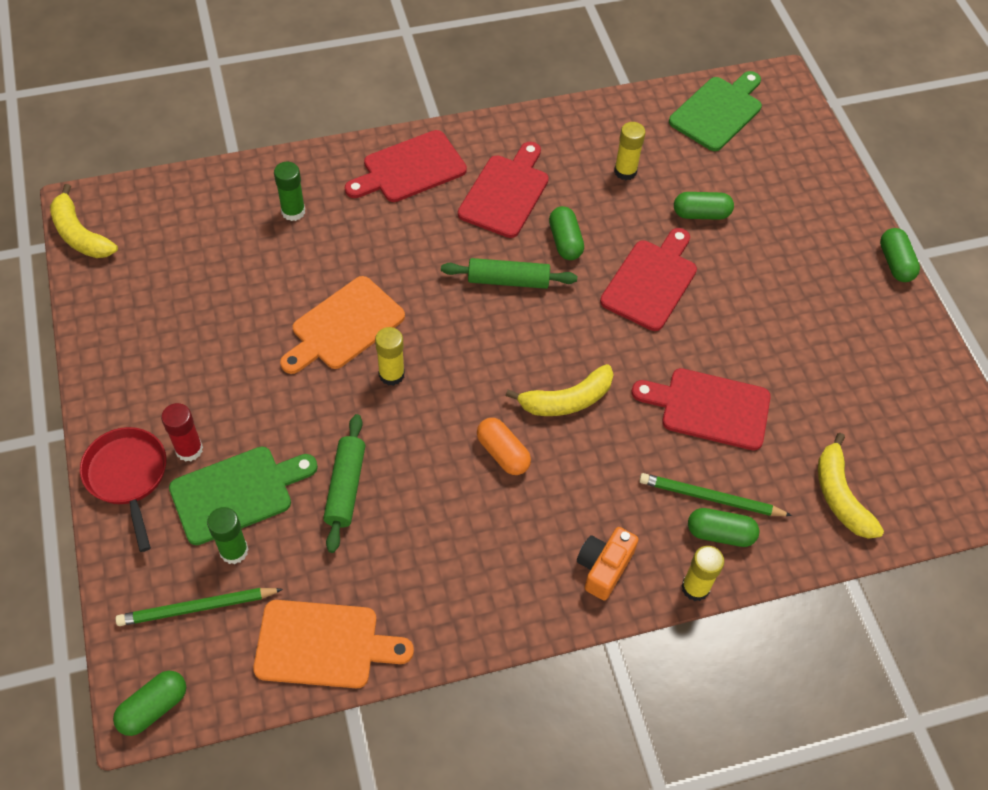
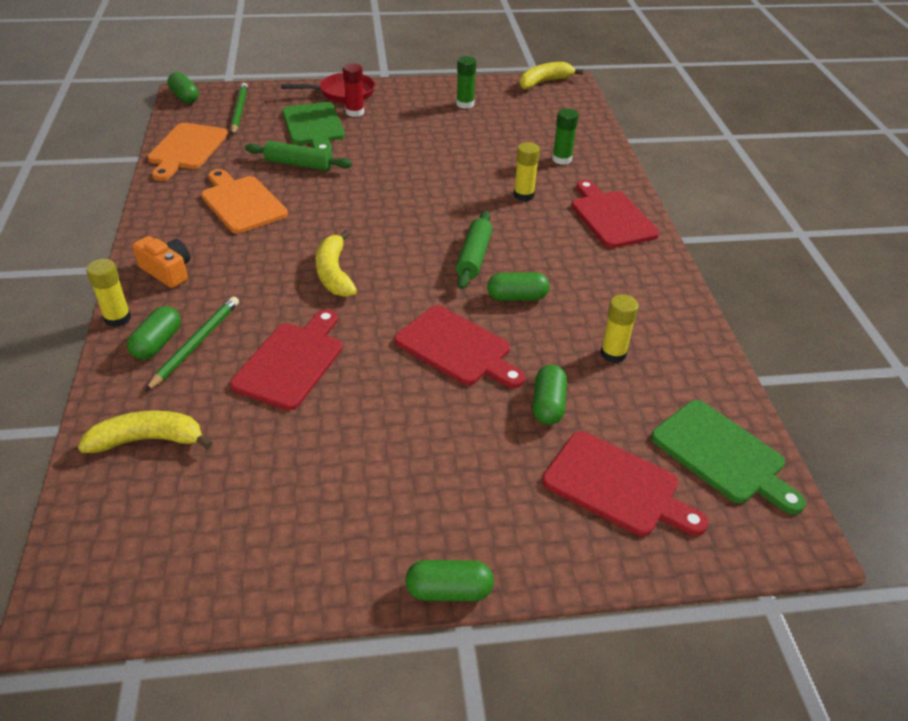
camera: 100 degrees right, 15 degrees down
green glue stick [207,507,249,564] -> green glue stick moved to [456,56,476,109]
orange cutting board [280,276,405,374] -> orange cutting board moved to [201,169,288,234]
yellow glue stick [375,327,405,386] -> yellow glue stick moved to [513,142,540,201]
red cutting board [458,142,549,238] -> red cutting board moved to [542,431,708,536]
orange capsule [477,418,531,475] -> none

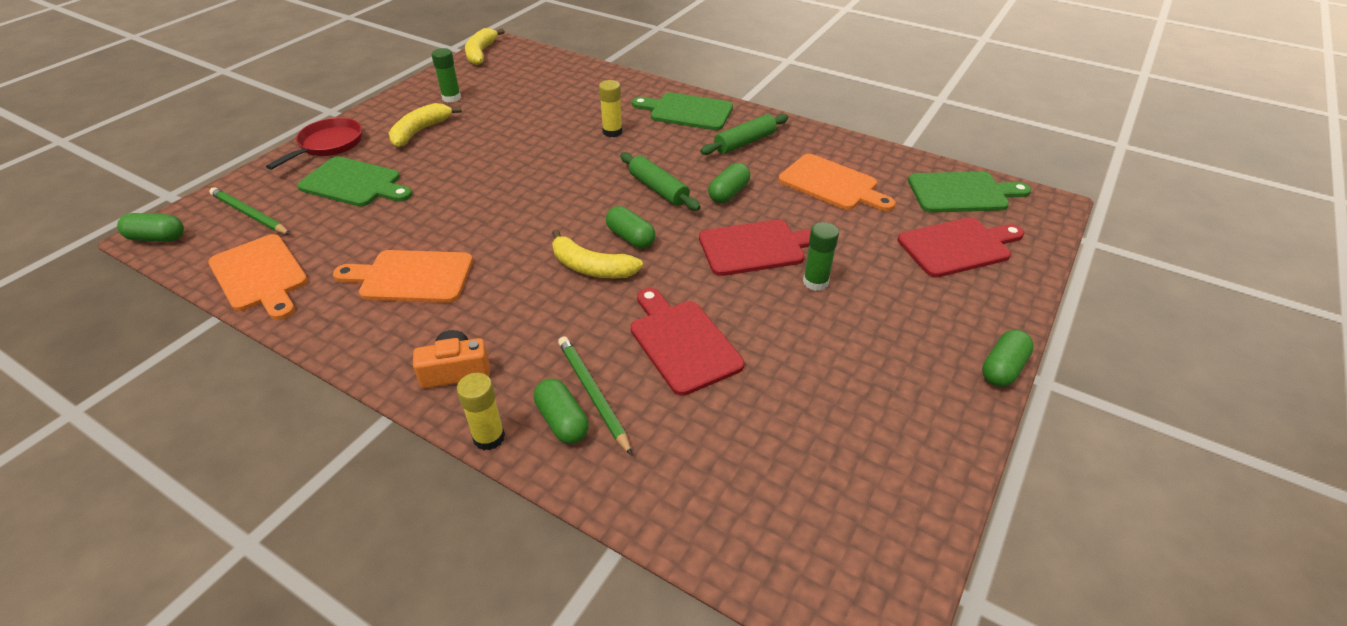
camera: 50 degrees left, 0 degrees up
yellow banana [78,410,213,453] -> yellow banana moved to [389,103,462,147]
green rolling pin [245,141,352,171] -> green rolling pin moved to [700,114,788,155]
red glue stick [343,63,364,117] -> none
green capsule [533,365,567,425] -> green capsule moved to [606,206,655,248]
green glue stick [552,108,578,165] -> green glue stick moved to [803,222,839,291]
red cutting board [571,180,659,248] -> green cutting board [632,92,733,130]
yellow glue stick [600,294,639,363] -> orange cutting board [778,154,896,211]

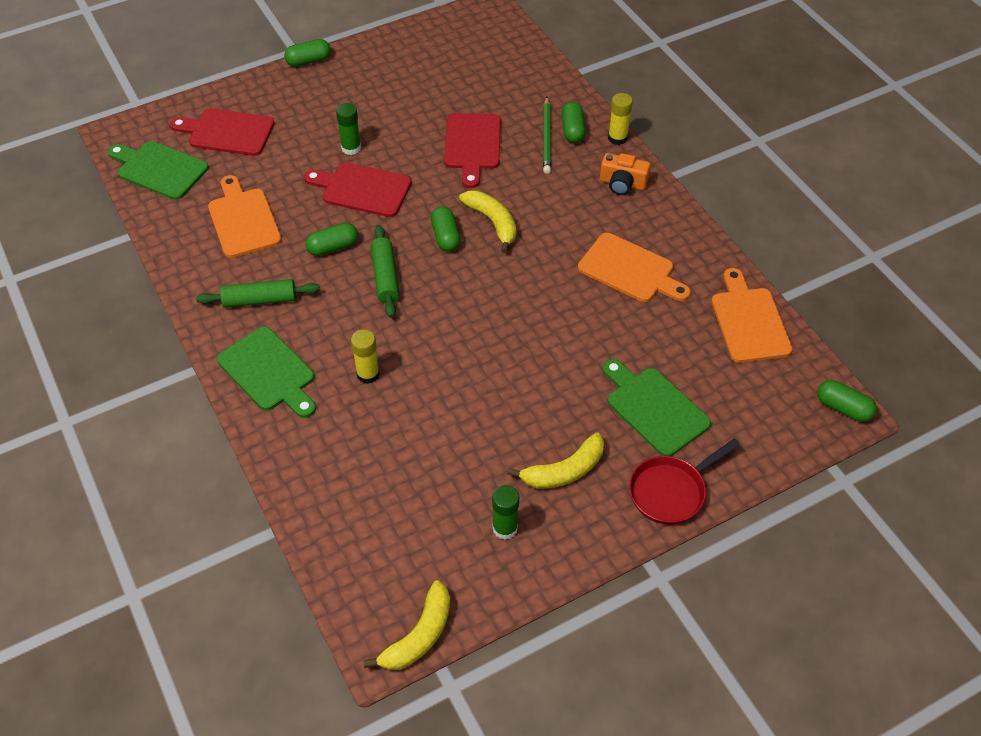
camera: 150 degrees left, 10 degrees up
green pencil [209,187,291,235] -> none

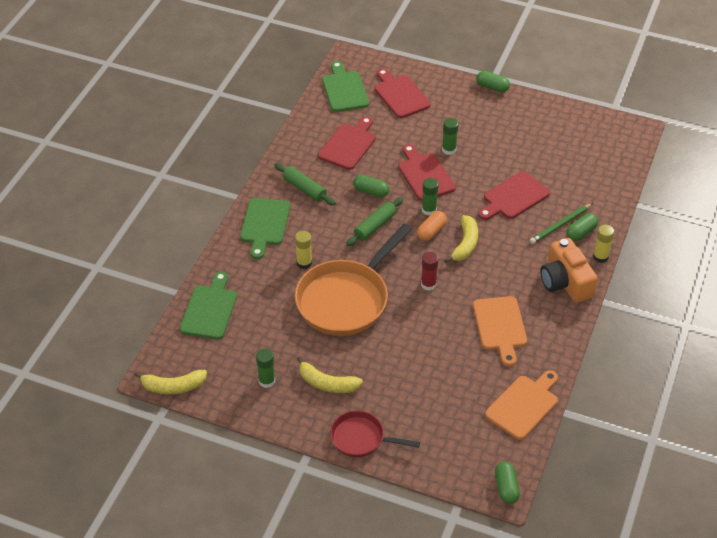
camera: 50 degrees right, 5 degrees down
orange cutting board [208,175,282,258] -> red cutting board [318,116,376,170]
green capsule [431,206,461,252] -> orange capsule [417,211,447,241]
orange camera [600,153,651,195] -> orange camera [540,238,598,303], size x1.63
green cutting board [603,359,711,456] -> green cutting board moved to [180,271,237,340]
none -> orange pan [295,224,412,336]
none -> red glue stick [421,252,439,291]
none -> green glue stick [422,178,439,215]

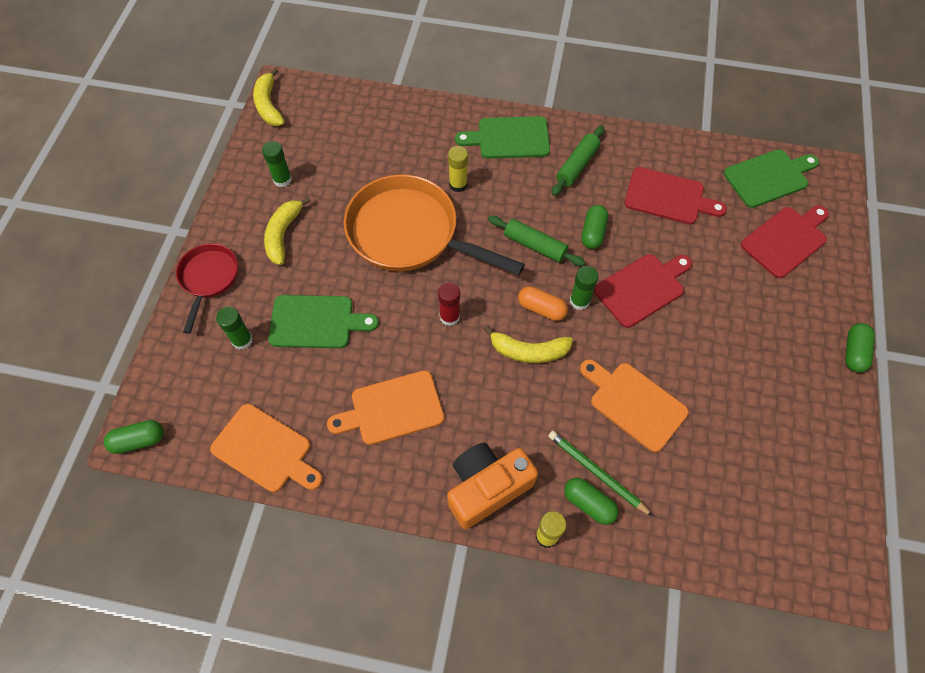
camera: 80 degrees right, 15 degrees up
green cutting board [180,271,237,340] -> green cutting board moved to [268,295,379,348]
green glue stick [442,118,459,155] -> green glue stick moved to [216,307,253,350]
red cutting board [478,171,550,220] -> orange cutting board [580,359,689,452]

